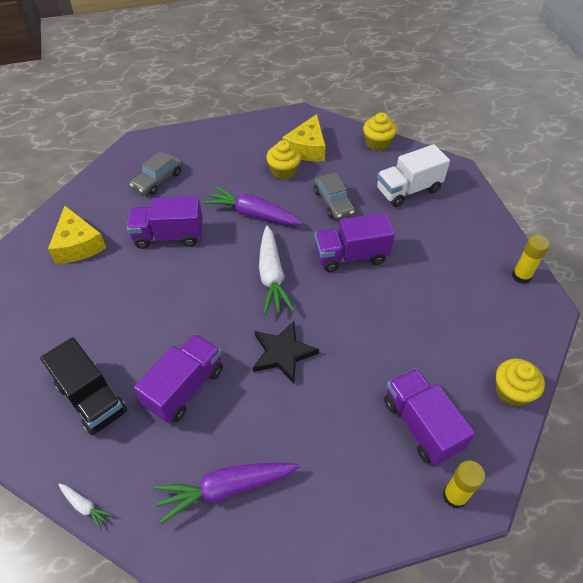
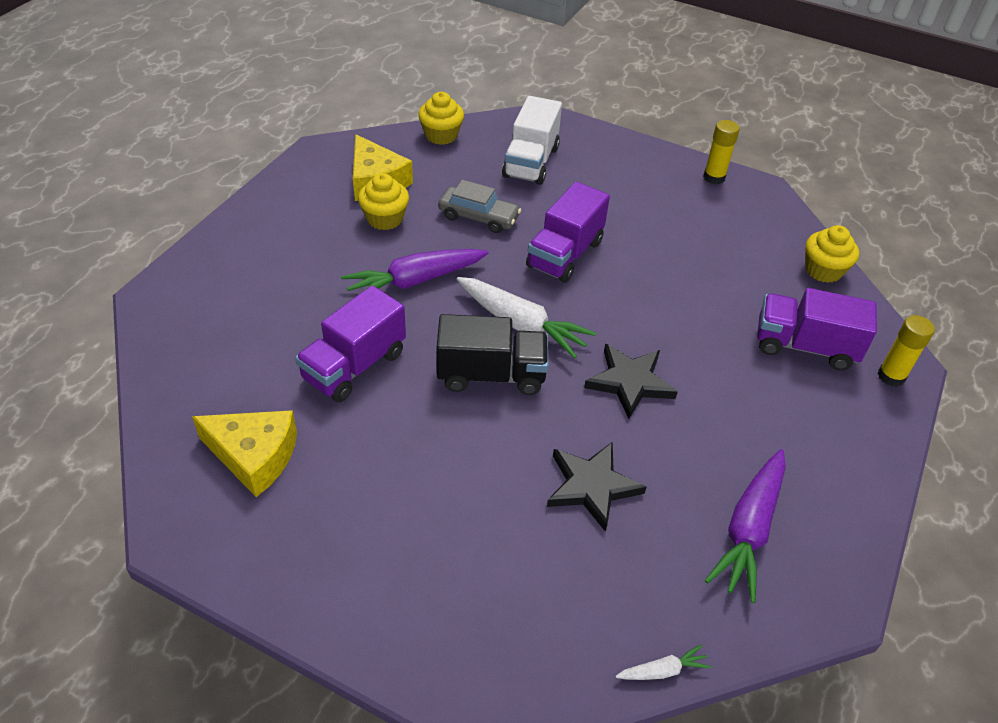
camera: 50 degrees left, 5 degrees down
black truck [40,337,127,435] -> black truck moved to [437,314,549,395]
grey car [130,151,183,195] -> none
purple truck [134,334,223,423] -> black star [547,442,647,532]

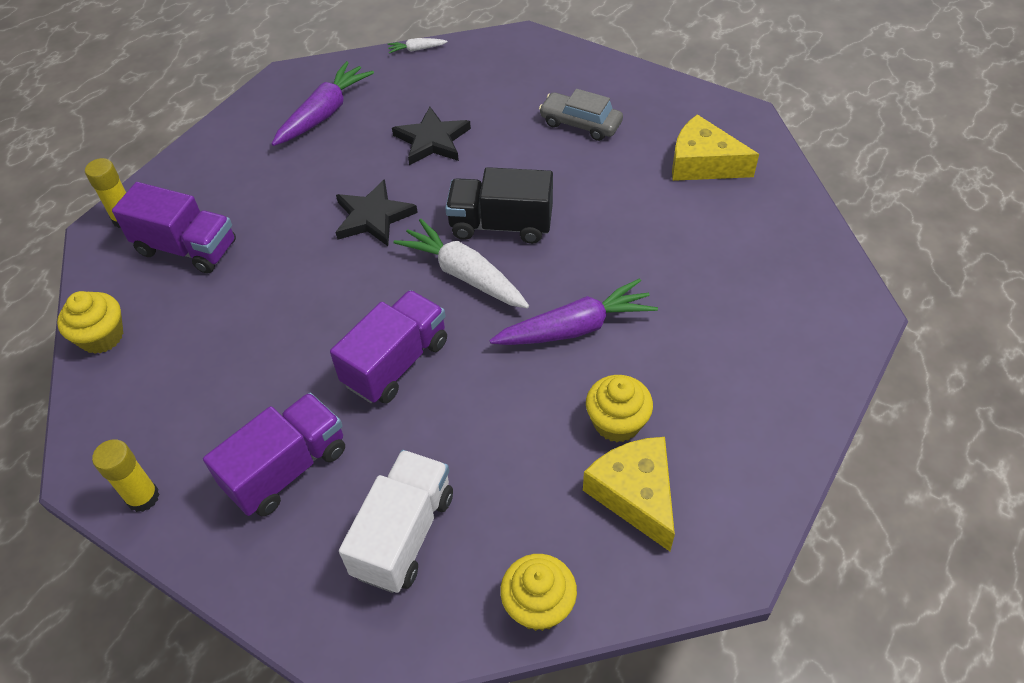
camera: 170 degrees left, 5 degrees up
purple truck [295,285,406,402] -> purple truck moved to [203,393,345,516]
grey car [438,180,521,233] -> grey car moved to [539,89,623,141]

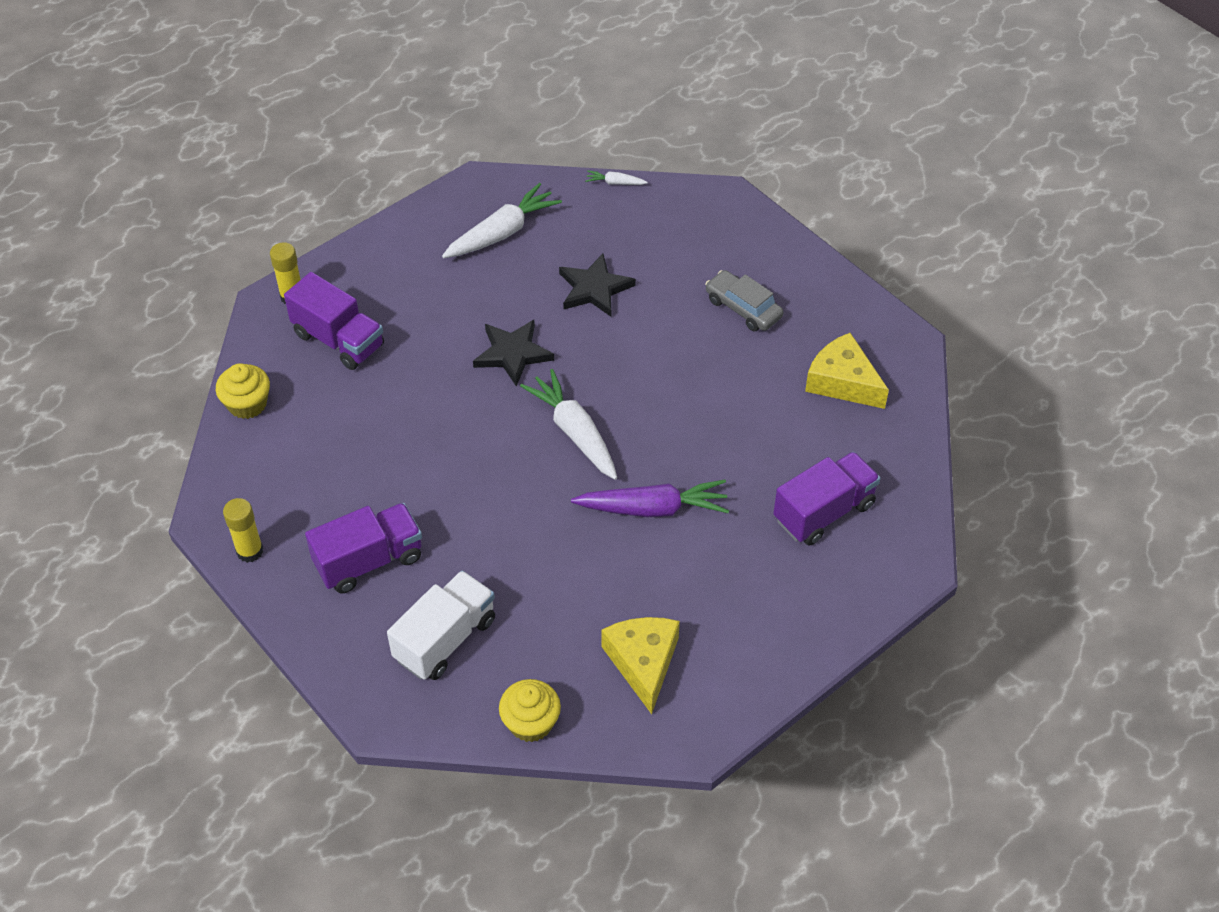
camera: 15 degrees right, 0 degrees up
purple carrot [272,61,374,146] -> white carrot [442,183,562,258]
purple truck [330,290,447,404] -> purple truck moved to [773,452,881,546]
black truck [445,167,553,244] -> none
yellow cupcake [586,375,653,442] -> none

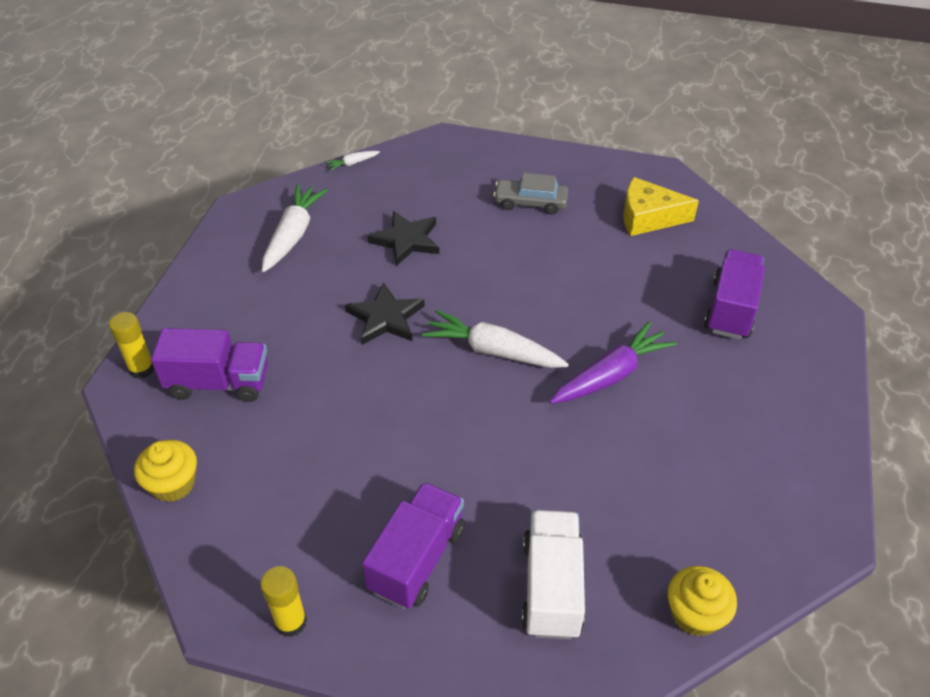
camera: 35 degrees left, 5 degrees down
yellow cheese [601,617,680,714] -> none

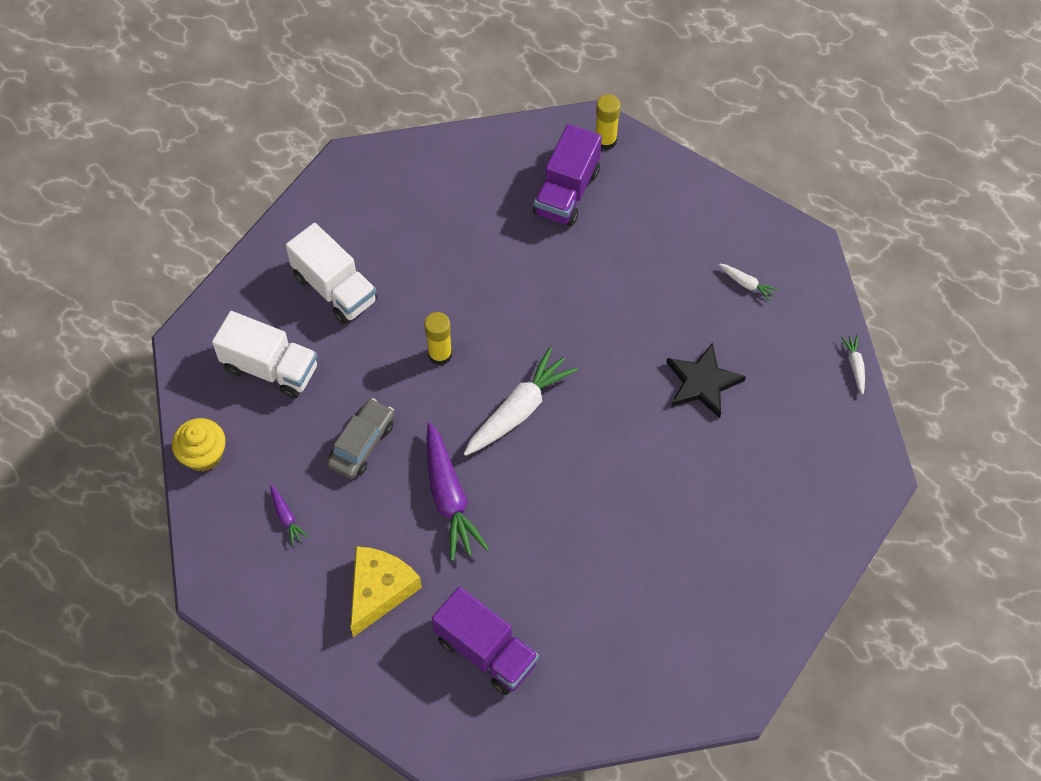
camera: 110 degrees right, 15 degrees up
yellow cupcake [134,440,197,502] -> none
yellow glue stick [260,566,307,637] -> yellow glue stick moved to [424,312,452,365]
white carrot [262,184,328,272] -> white carrot [719,264,779,301], size x0.46
black star [345,282,425,345] -> none
purple truck [362,482,465,609] -> white truck [286,223,377,324]
grey car [493,173,568,215] -> grey car moved to [327,398,394,479]
yellow cheese [624,177,699,236] -> yellow cheese moved to [350,546,422,637]
none -> purple carrot [270,485,309,546]

